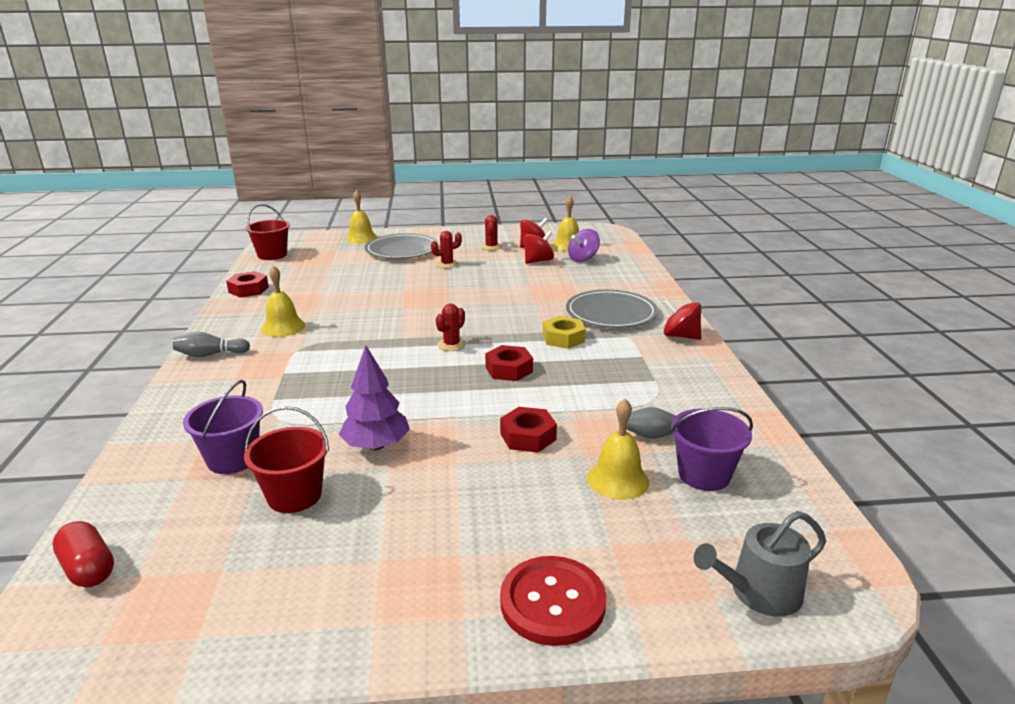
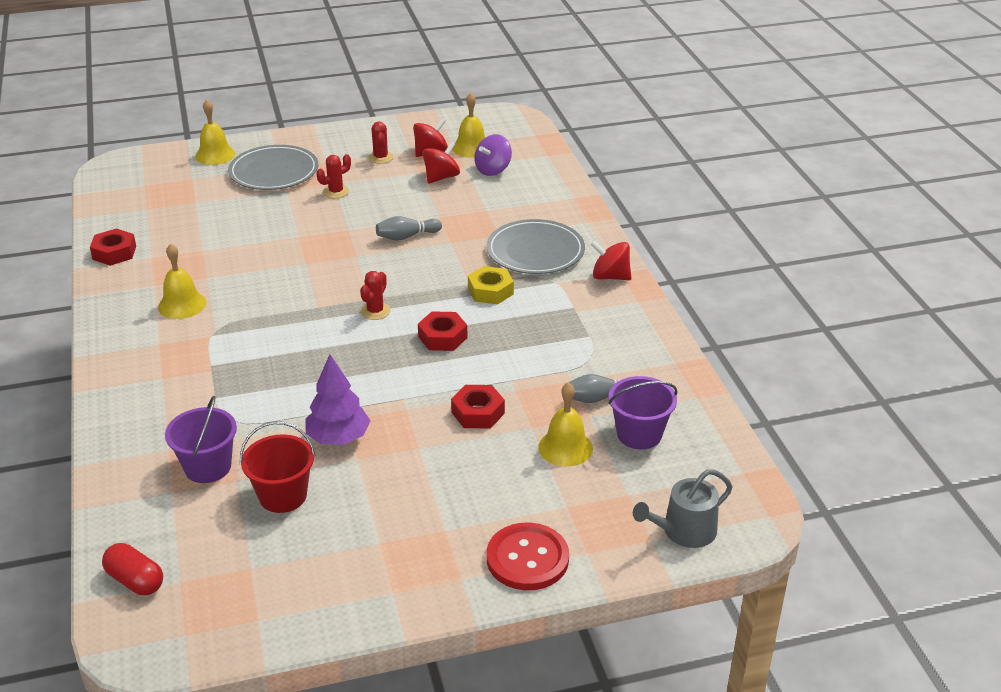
camera: 10 degrees left, 10 degrees up
grey bowling pin [173,332,250,357] -> grey bowling pin moved to [376,216,442,241]
red bucket [245,204,290,260] -> none

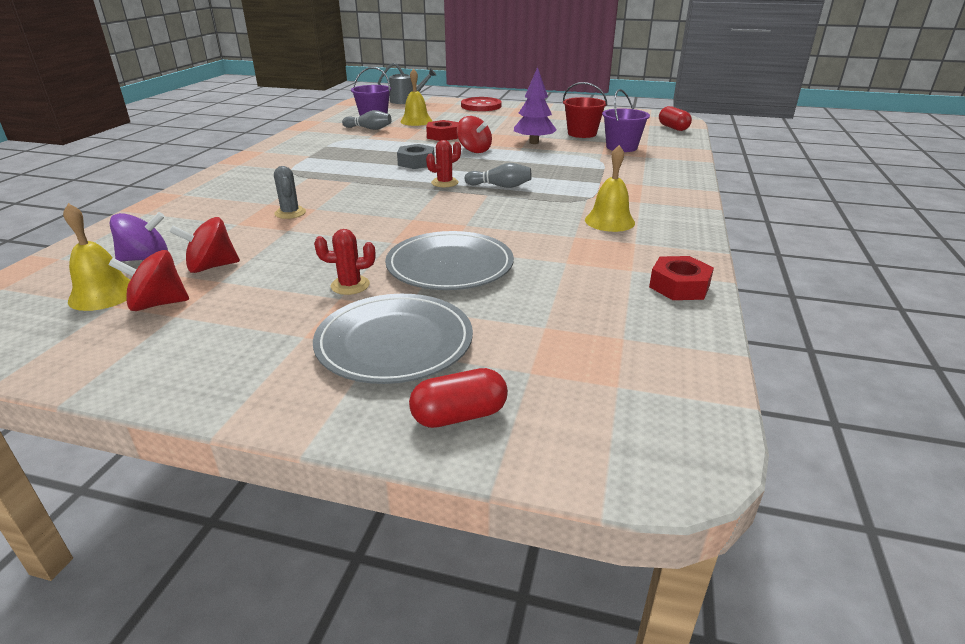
camera: 150 degrees left, 5 degrees down
yellow bell [195,100,235,165] -> red capsule [409,368,508,428]
red cactus [368,121,393,164] -> none
grey bowling pin [376,216,442,241] -> grey bowling pin moved to [465,163,532,188]
red nut [418,311,468,351] -> grey nut [397,144,435,169]
yellow nut [468,266,514,305] -> none
grey plate [486,219,585,274] -> grey plate moved to [385,231,514,290]
red spinning top [590,241,631,280] -> red spinning top moved to [457,116,492,153]
none -> grey cactus [274,166,306,219]

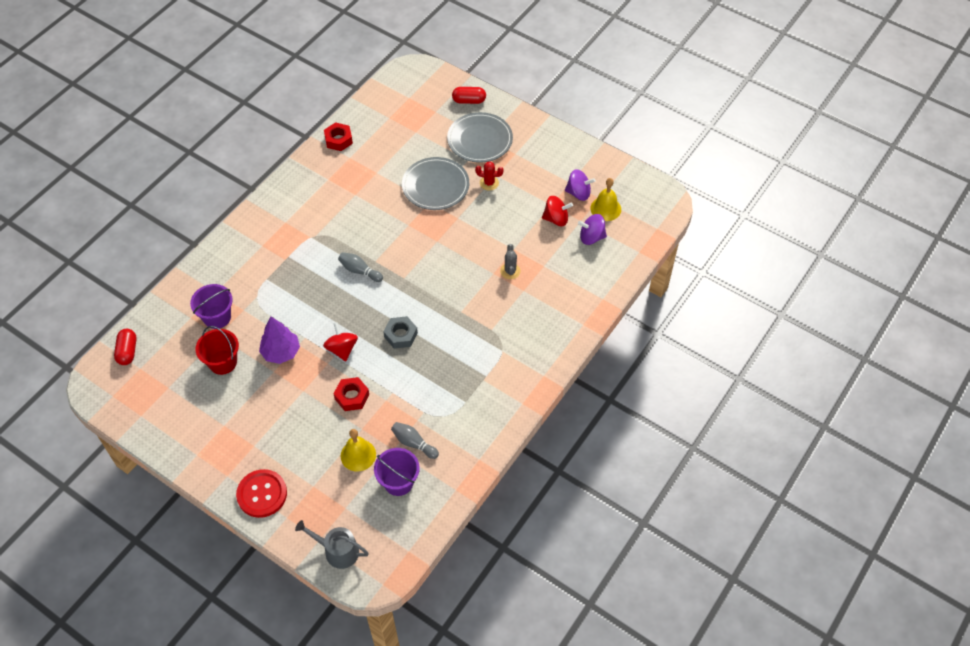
camera: 160 degrees left, 25 degrees up
red spinning top [108,250,189,311] -> purple spinning top [565,169,596,201]
red cactus [426,140,461,187] -> none
yellow bell [585,145,635,232] -> none

